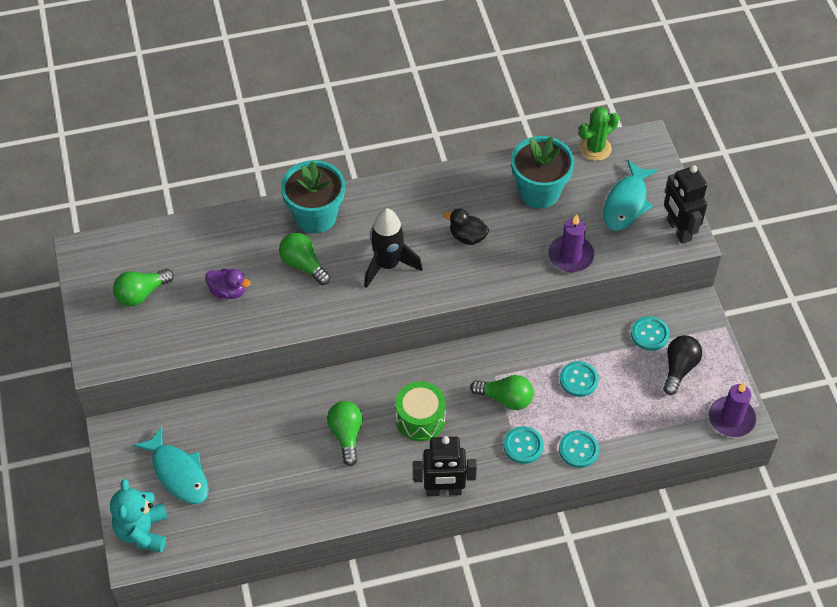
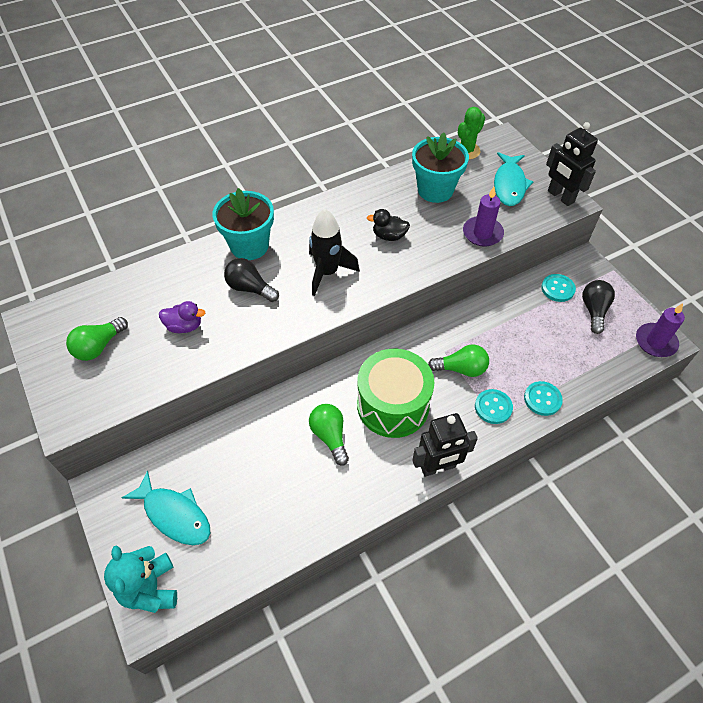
camera: 15 degrees left, 0 degrees up
green light bulb [279,233,330,285] -> black light bulb [224,258,279,302]
green drum [395,381,446,441] -> green drum [357,349,434,438], size x1.55
turquoise button [560,361,599,397] -> none

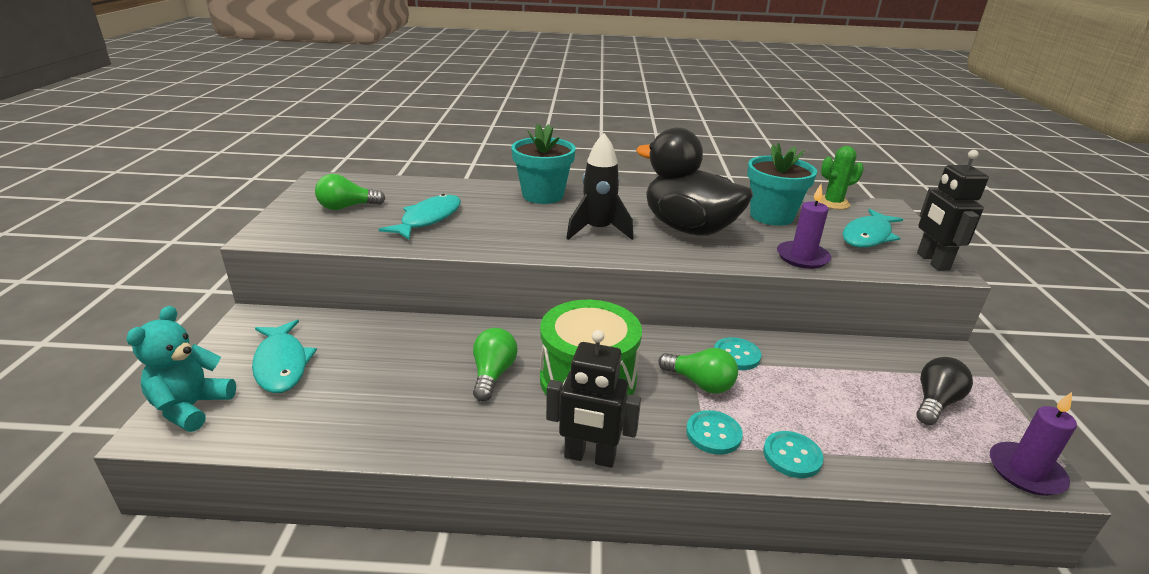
camera: 30 degrees right, 25 degrees down
purple duck [159,301,205,333] -> turquoise fish [379,194,461,240]
black light bulb [224,258,279,302] -> none
black duck [367,209,410,241] -> black duck [636,127,753,236], size x2.48
turquoise button [541,274,576,302] -> turquoise button moved to [714,337,761,370]

